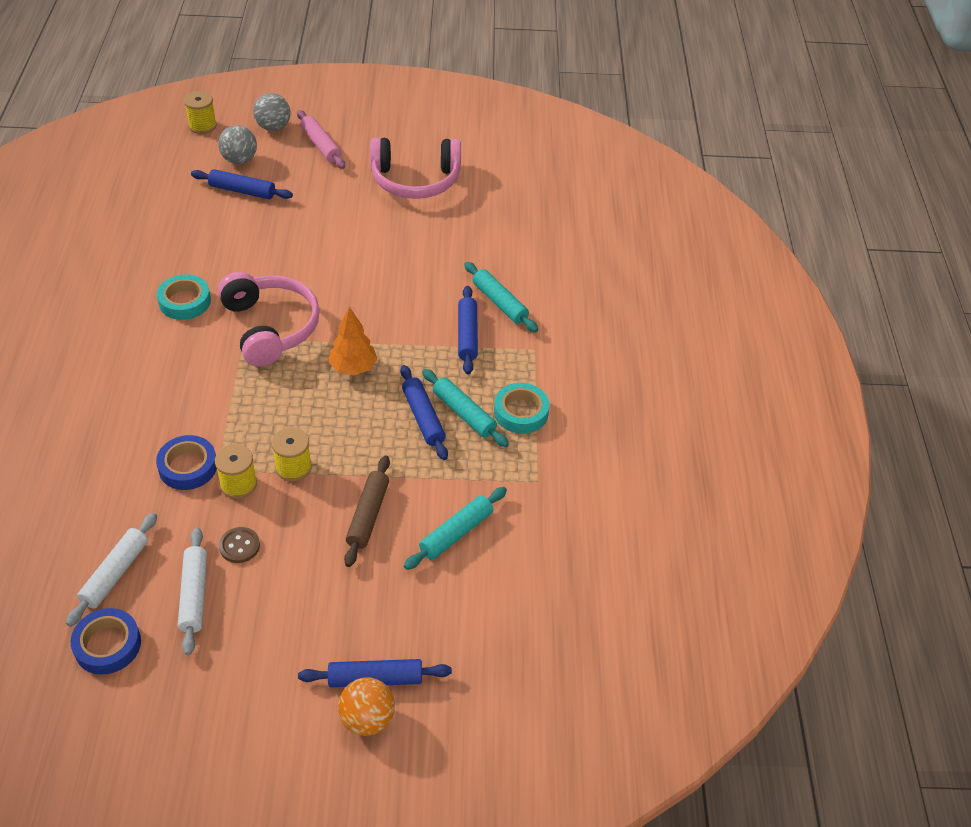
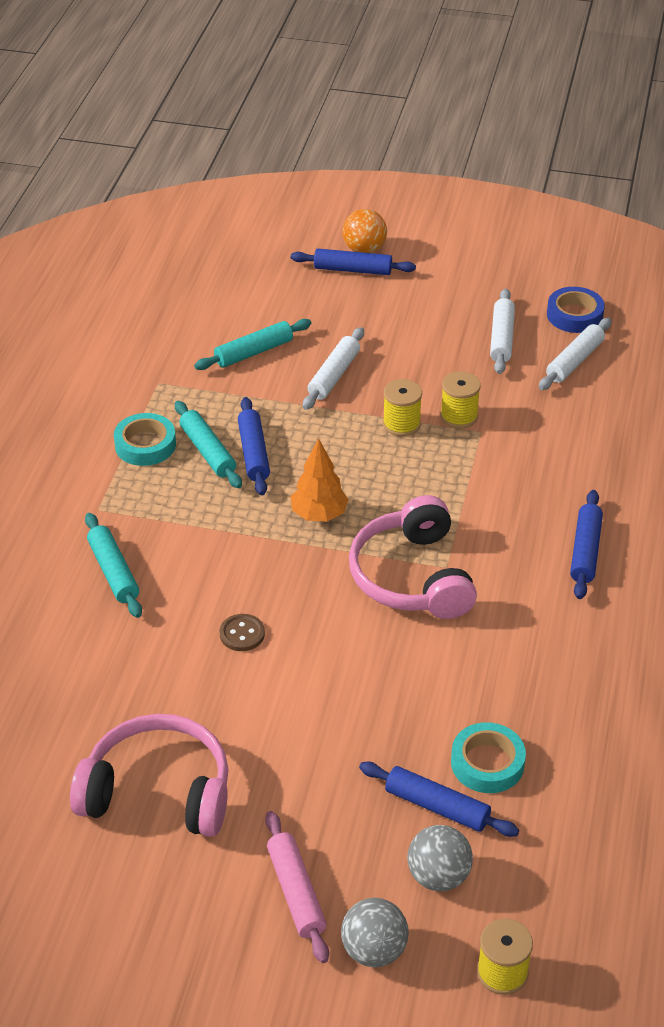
camera: 165 degrees left, 5 degrees down
blue tape [156,435,217,490] -> none
turquoise tape [157,274,211,320] -> turquoise tape moved to [451,722,526,793]
brown button [219,527,260,563] -> brown button moved to [220,614,265,651]
brown rolling pin [344,455,390,567] -> white rolling pin [303,327,364,410]
blue rolling pin [458,286,478,374] -> blue rolling pin moved to [570,490,603,599]

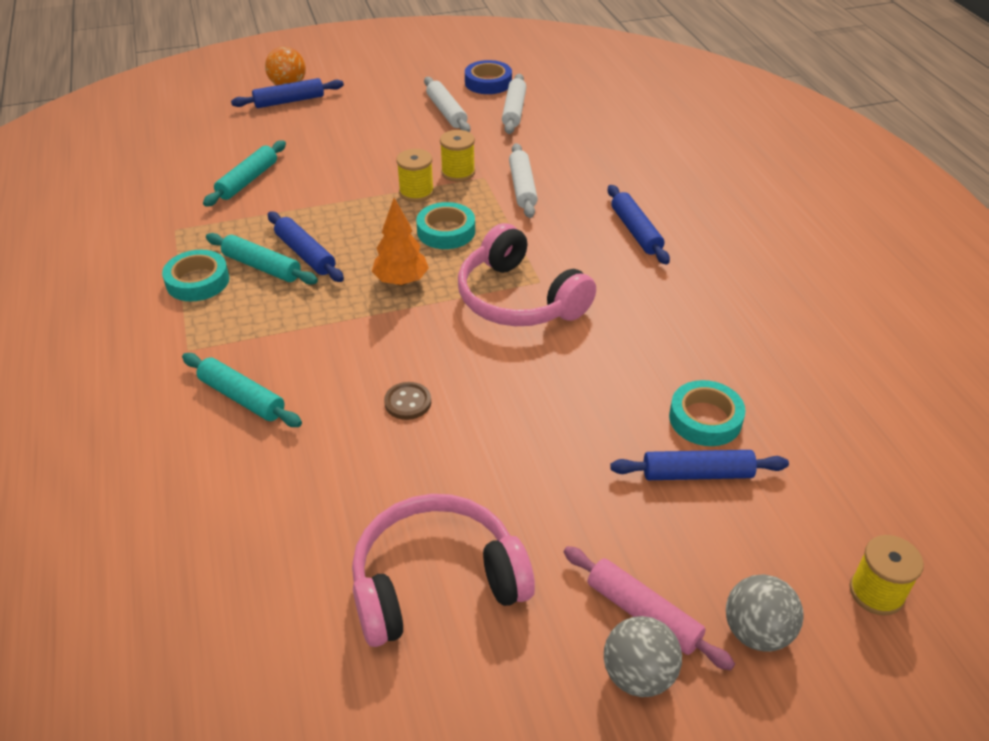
camera: 30 degrees left, 0 degrees up
white rolling pin [303,327,364,410] -> white rolling pin moved to [509,143,538,218]
grey ball [407,825,473,891] -> grey ball moved to [604,616,682,697]
none -> turquoise tape [416,202,475,249]

